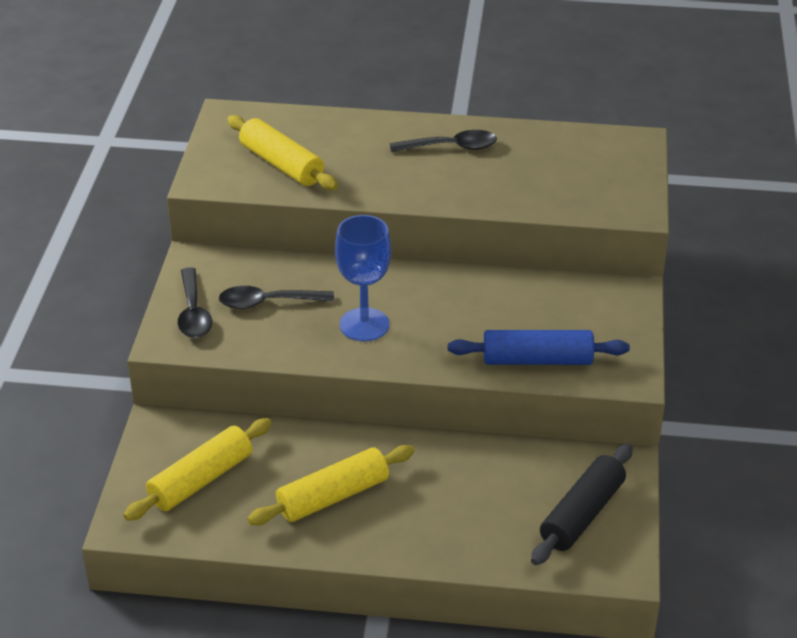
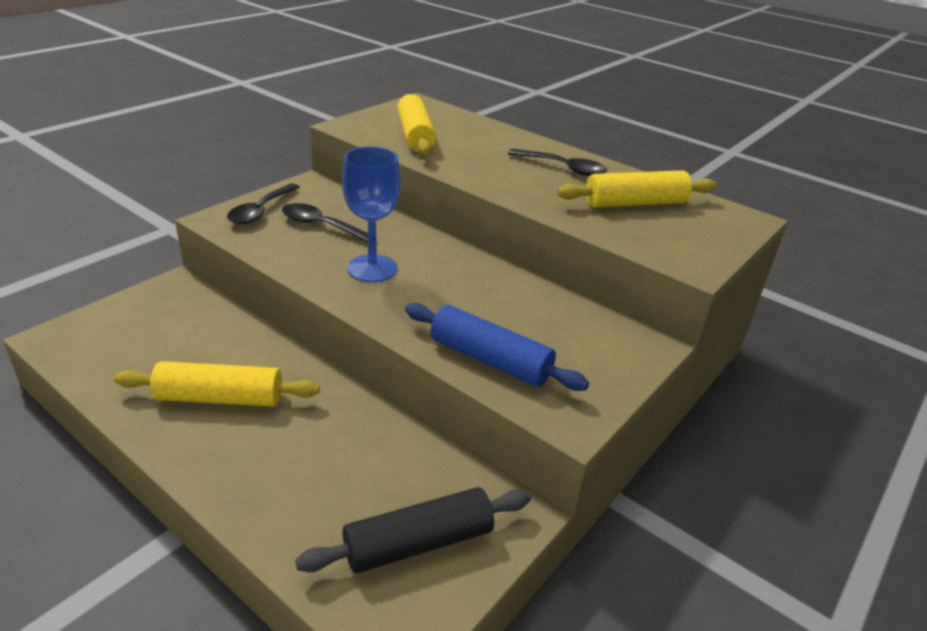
camera: 30 degrees right, 5 degrees down
yellow rolling pin [124,418,272,521] -> yellow rolling pin moved to [557,170,717,208]

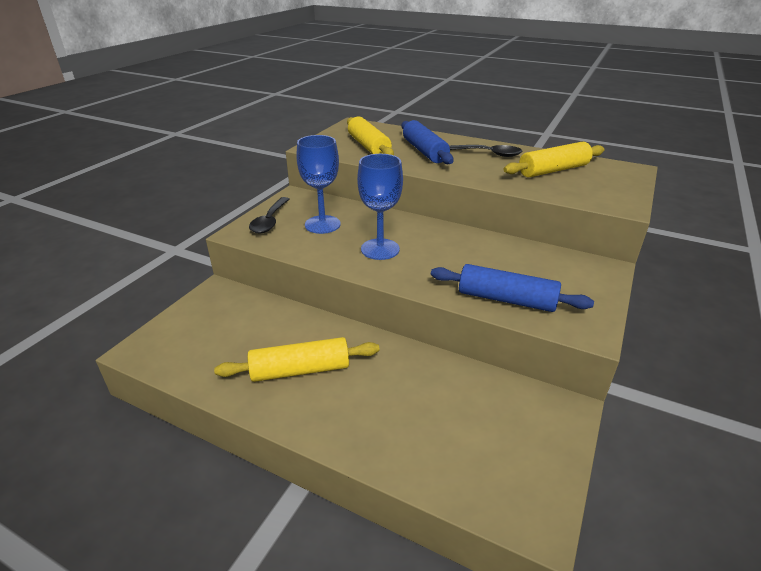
camera: 10 degrees left, 0 degrees up
black spoon [282,203,368,243] -> blue goblet [297,135,341,234]
black rolling pin [295,487,531,573] -> none
none -> blue rolling pin [401,120,453,164]

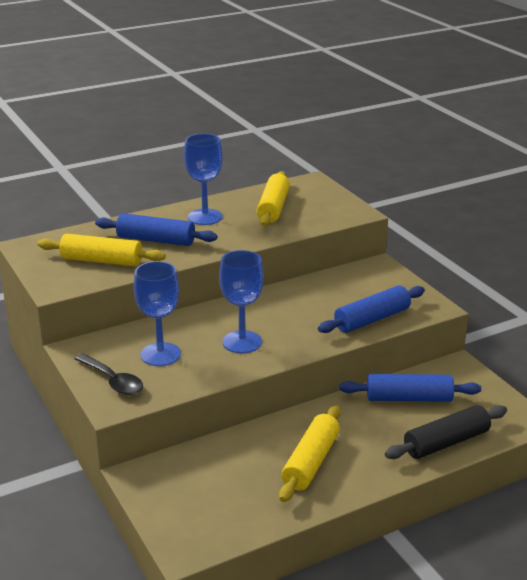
camera: 55 degrees left, 5 degrees down
black spoon [449,145,522,157] -> blue goblet [184,134,223,225]
none -> blue rolling pin [339,374,481,402]
none -> black rolling pin [385,405,507,459]

